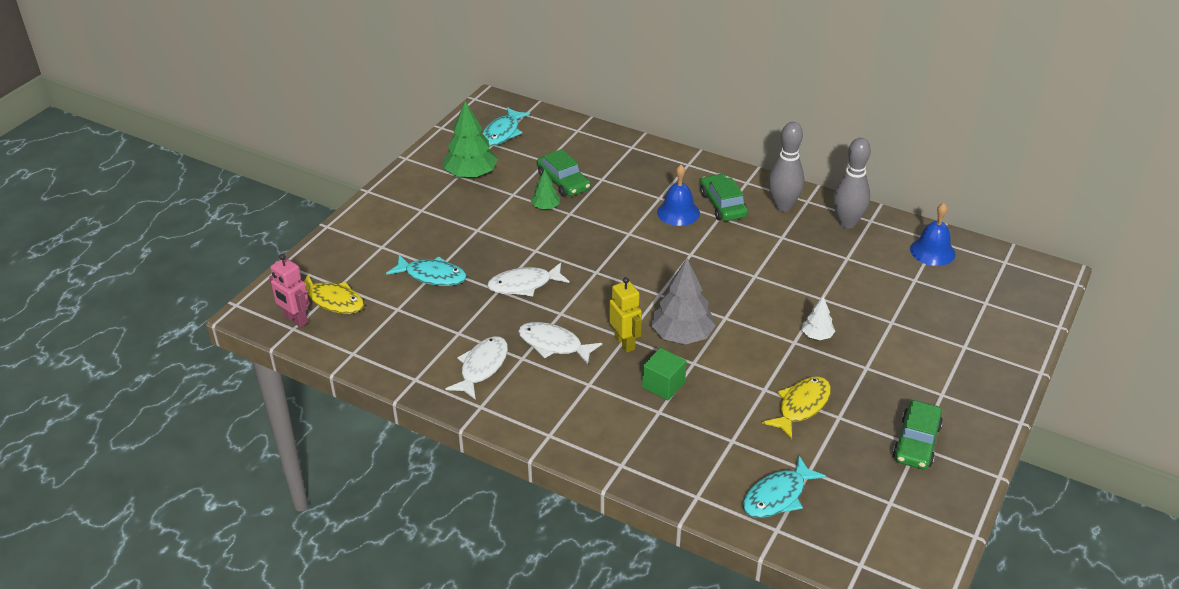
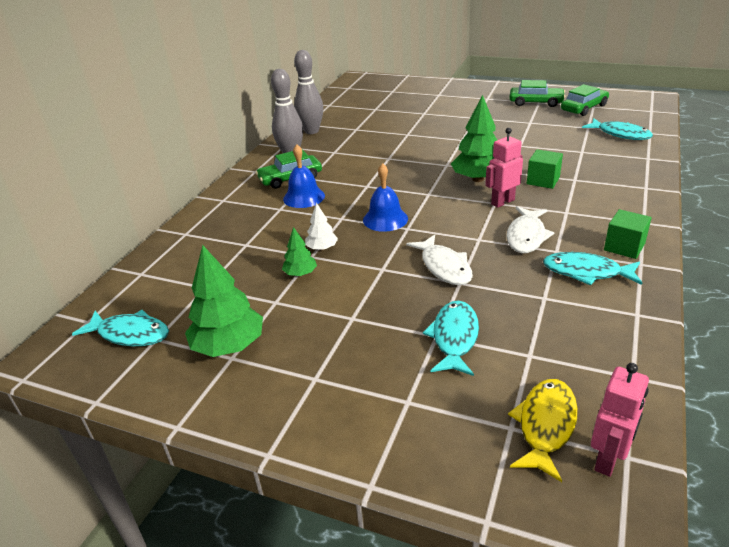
camera: 95 degrees left, 5 degrees down
white fish [446,336,508,400] -> turquoise fish [543,252,642,286]
green car [537,149,591,197] -> green car moved to [561,84,609,116]
yellow robot [609,277,642,352] -> pink robot [485,128,523,208]
grey tree [652,258,716,344] -> green tree [451,95,497,182]
yellow fish [762,376,831,439] -> none
white tree [802,296,835,340] -> white tree moved to [305,203,338,250]
blue bell [910,203,955,266] -> blue bell moved to [363,163,408,232]
none -> green cube [604,209,652,259]

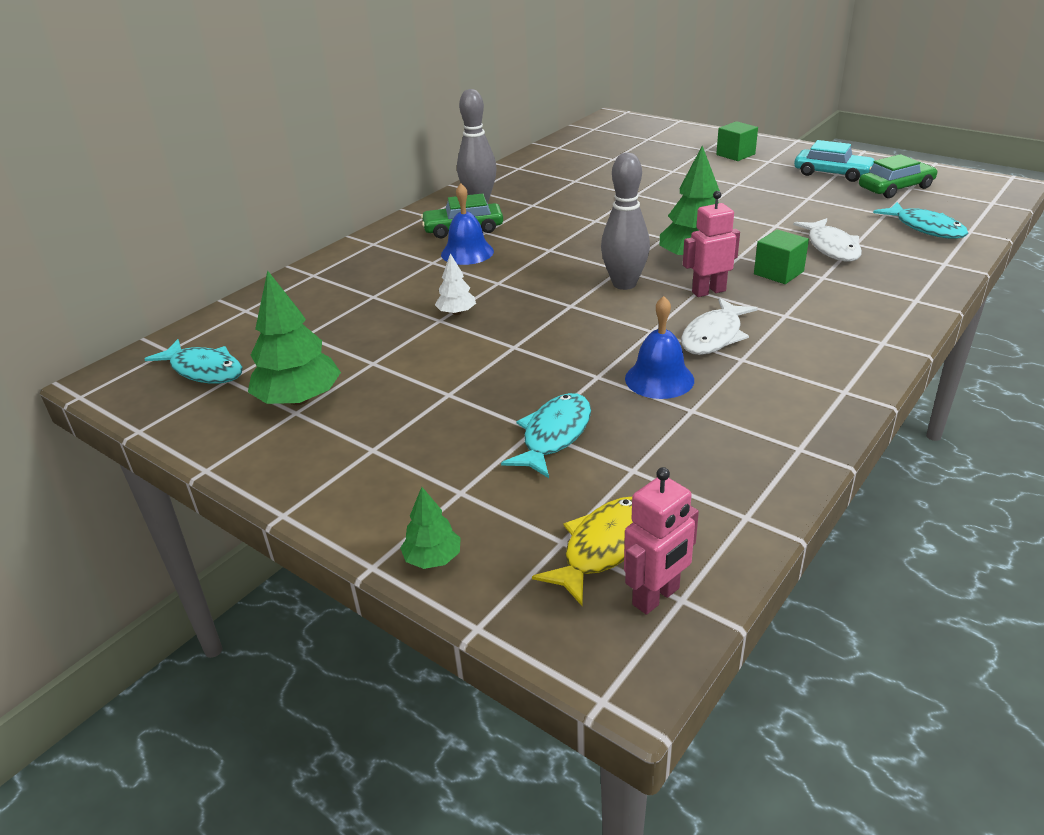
camera: 15 degrees right, 0 degrees up
green tree [282,227,317,276] -> green tree moved to [400,487,461,569]
grey bowling pin [294,50,323,134] -> grey bowling pin moved to [601,153,650,290]
blue bell [363,163,408,232] -> blue bell moved to [625,296,694,399]
white fish [406,234,473,285] -> white fish moved to [793,218,862,261]
green car [509,80,565,107] -> turquoise car [794,140,875,182]
turquoise fish [543,252,642,286] -> none
green cube [604,209,652,259] -> green cube moved to [716,121,758,161]

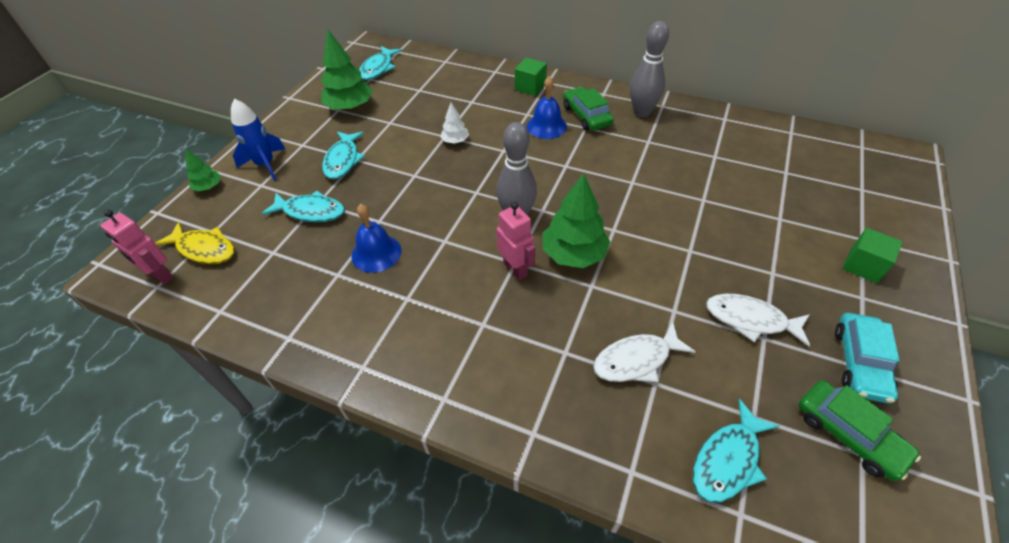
camera: 75 degrees right, 15 degrees up
white fish [681,298,758,355] -> white fish moved to [706,294,810,347]
green cube [754,229,809,284] -> green cube moved to [515,58,547,96]
none -> blue rocket [231,99,285,181]
none -> turquoise fish [322,131,365,180]

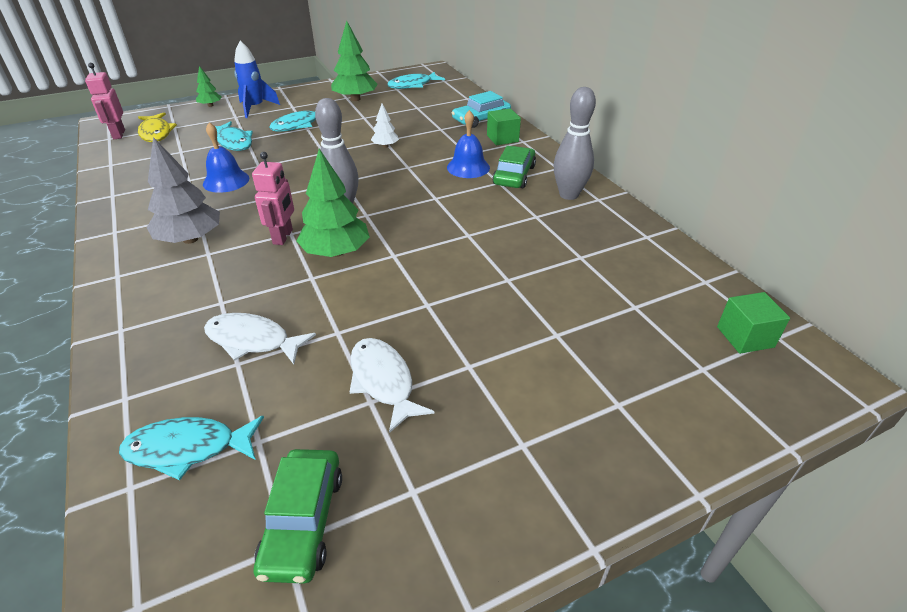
camera: 40 degrees right, 10 degrees down
turquoise car [835,313,900,403] -> turquoise car moved to [452,91,511,128]
green cube [842,228,903,283] -> green cube moved to [717,292,790,354]
none -> grey tree [147,137,220,244]

